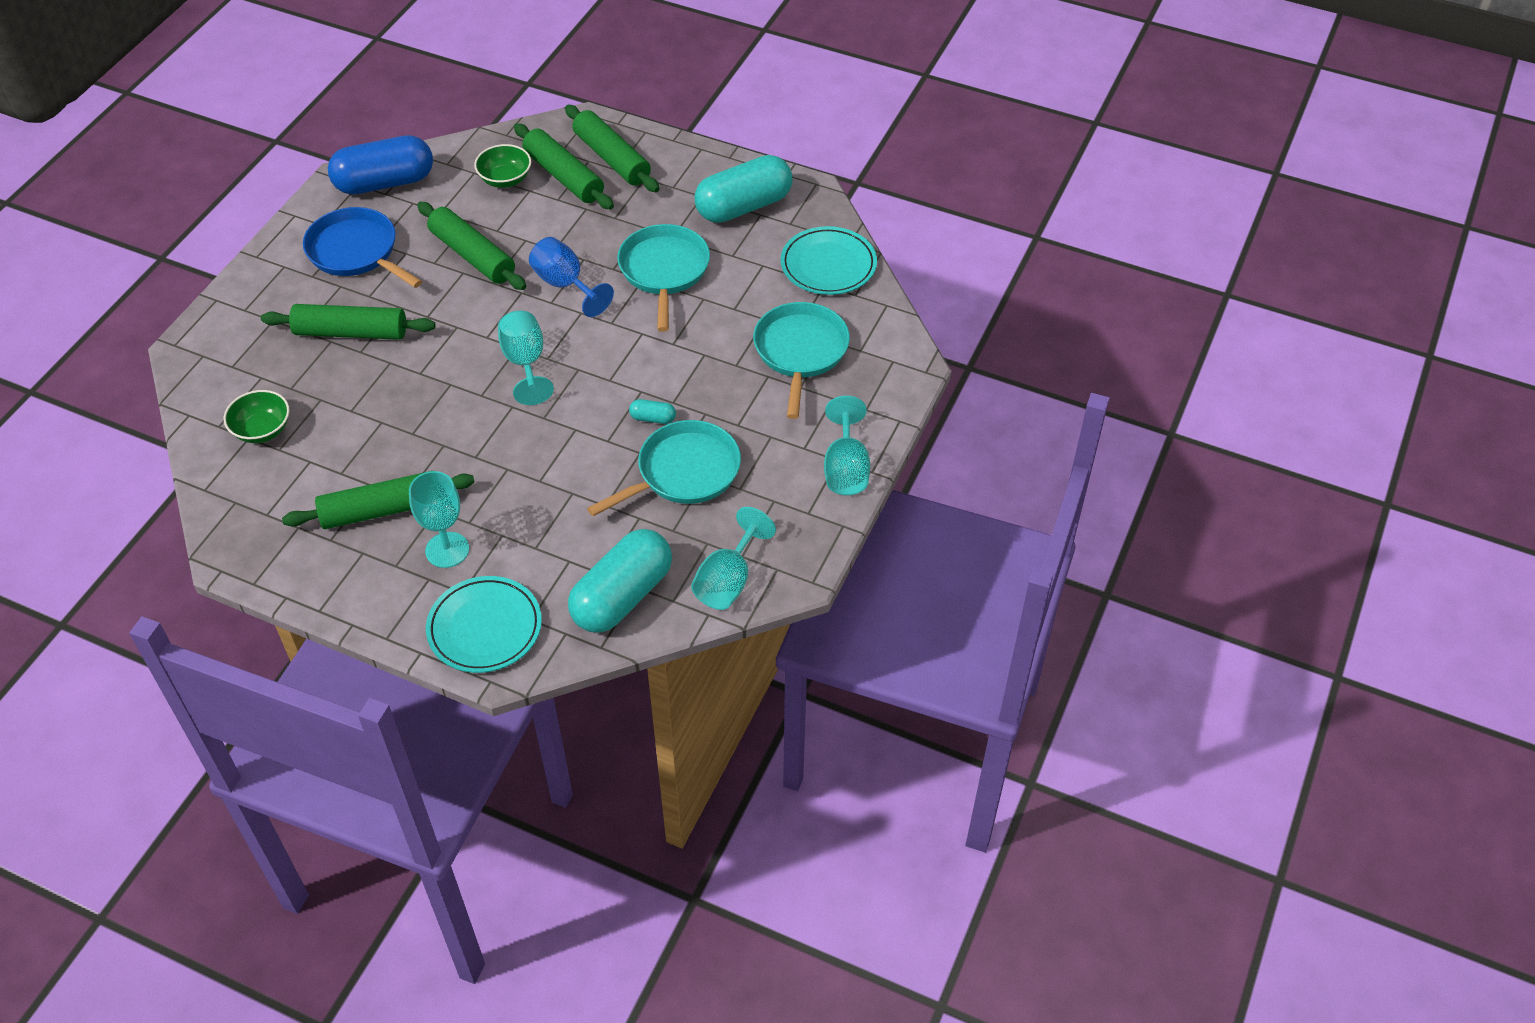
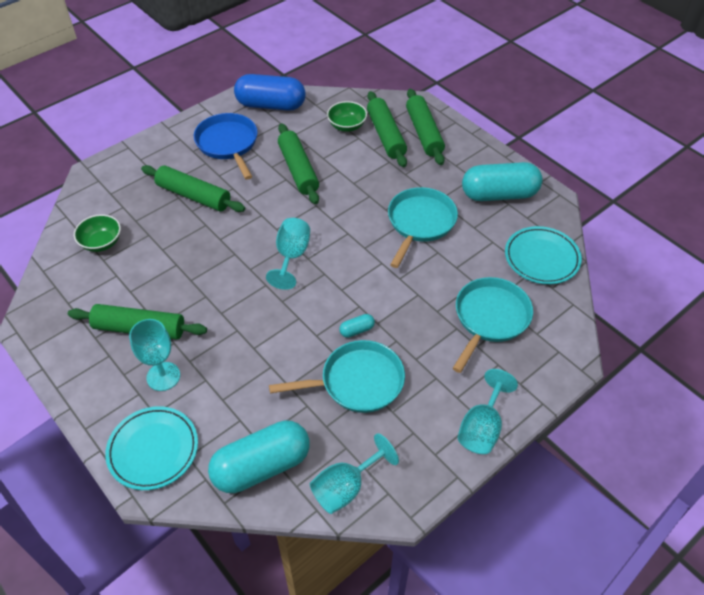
camera: 25 degrees right, 0 degrees up
blue goblet [529,237,614,317] -> none
turquoise capsule [629,399,676,424] -> turquoise capsule turned 60 degrees counterclockwise [339,314,375,338]

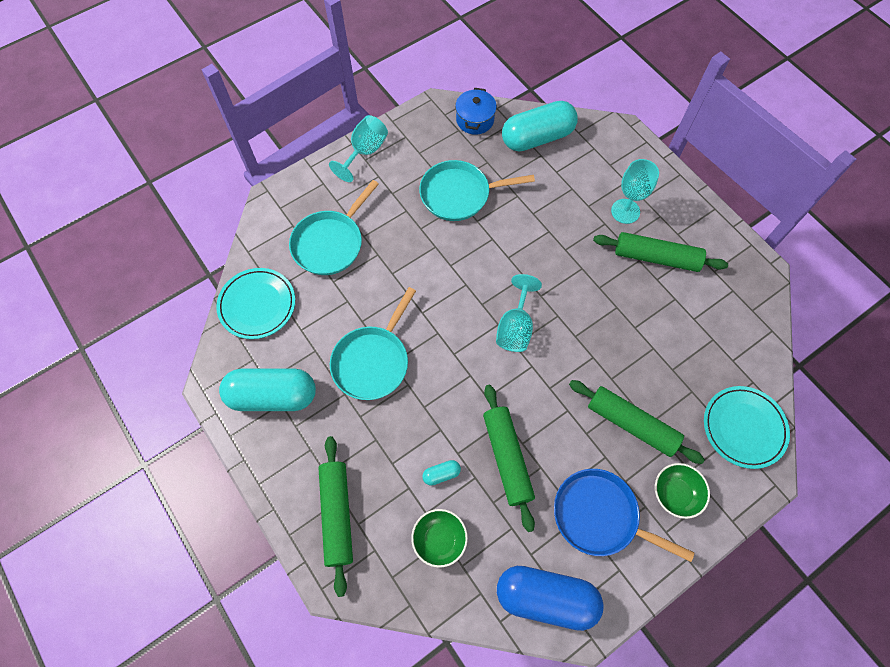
camera: 175 degrees left, 15 degrees up
green bowl [74,214,121,252] -> green bowl moved to [655,463,710,519]
turquoise plate [105,406,198,490] -> turquoise plate moved to [704,386,790,469]
blue pan [194,113,258,180] -> blue pan turned 135 degrees clockwise [554,469,694,562]
turquoise goblet [310,433,399,514] -> blue pot [455,88,497,135]
turquoise capsule [339,314,375,338] -> turquoise capsule moved to [422,460,461,486]
green rolling pin [367,91,407,167] -> none

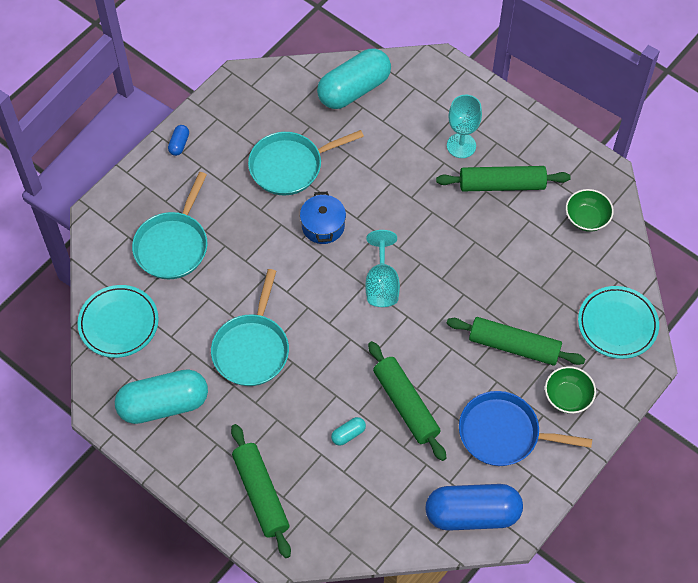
camera: 15 degrees left, 5 degrees down
turquoise goblet [329,115,388,182] -> blue capsule [168,125,189,156]
green bowl [411,509,468,568] -> green bowl moved to [566,189,614,232]
blue pot [455,88,497,135] -> blue pot moved to [300,192,346,244]

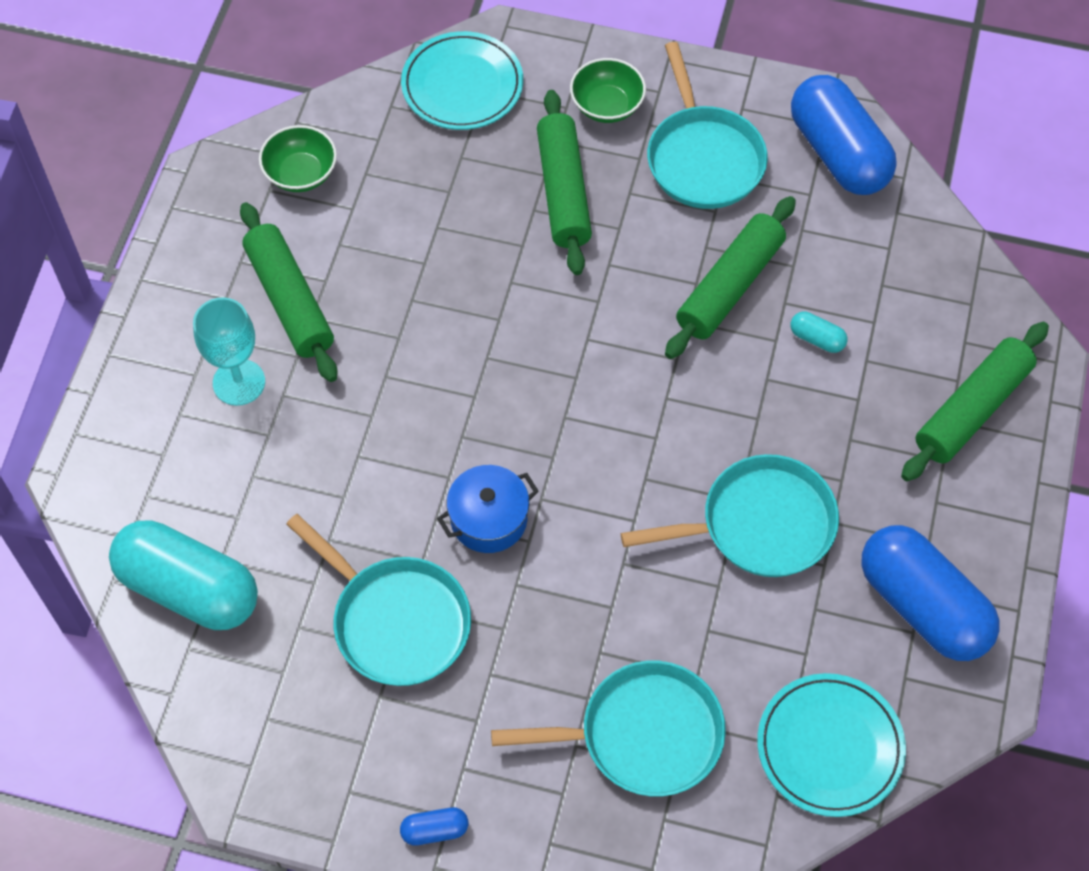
camera: 115 degrees left, 0 degrees up
turquoise capsule [115,369,208,424] -> blue capsule [862,525,999,661]
turquoise goblet [365,230,400,307] -> none
blue pan [459,391,592,466] -> turquoise pan [647,42,768,209]

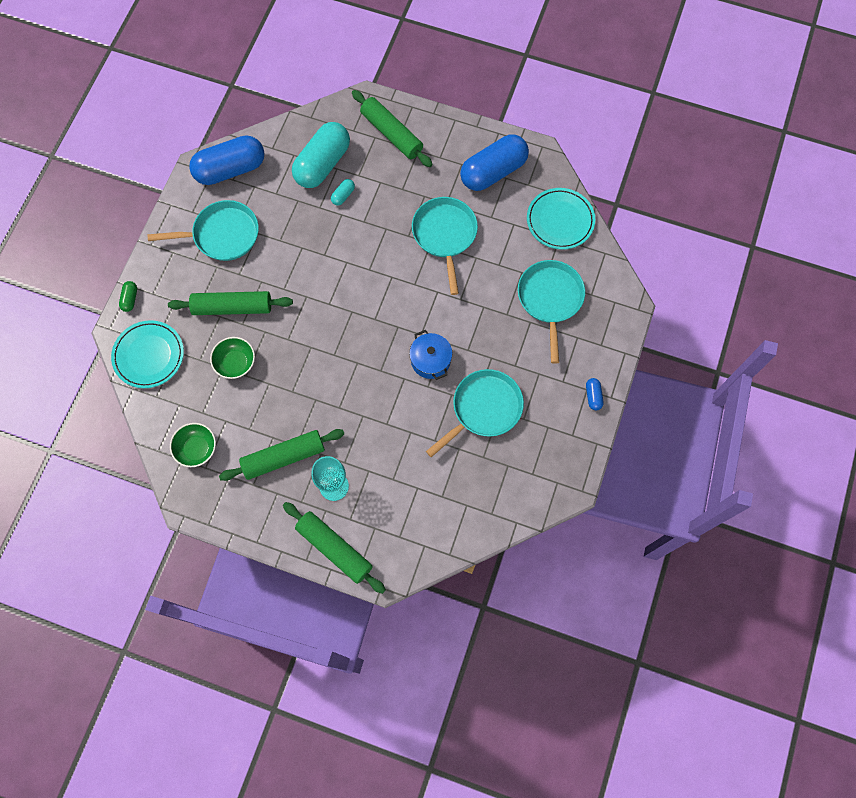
camera: 85 degrees left, 10 degrees up
turquoise capsule [109,521,258,630] -> turquoise capsule moved to [292,122,350,188]
green bowl [570,58,646,123] -> green bowl moved to [210,337,255,379]
green rolling pin [665,196,796,359] -> green rolling pin moved to [283,502,386,594]
none -> green capsule [119,281,137,312]

